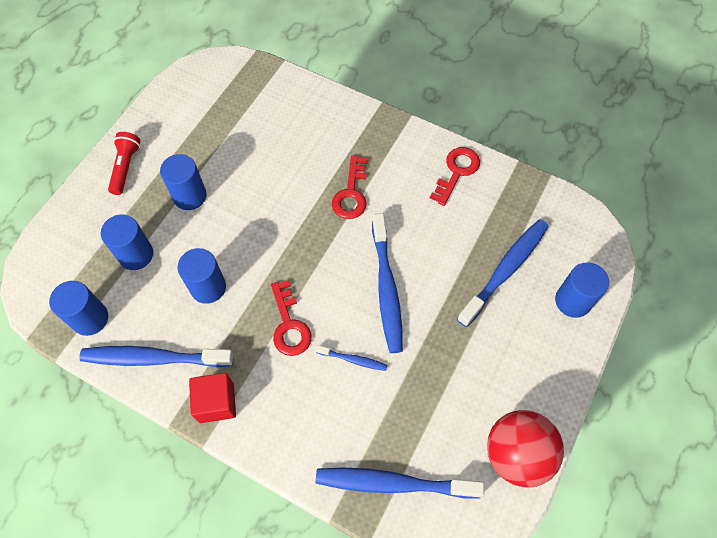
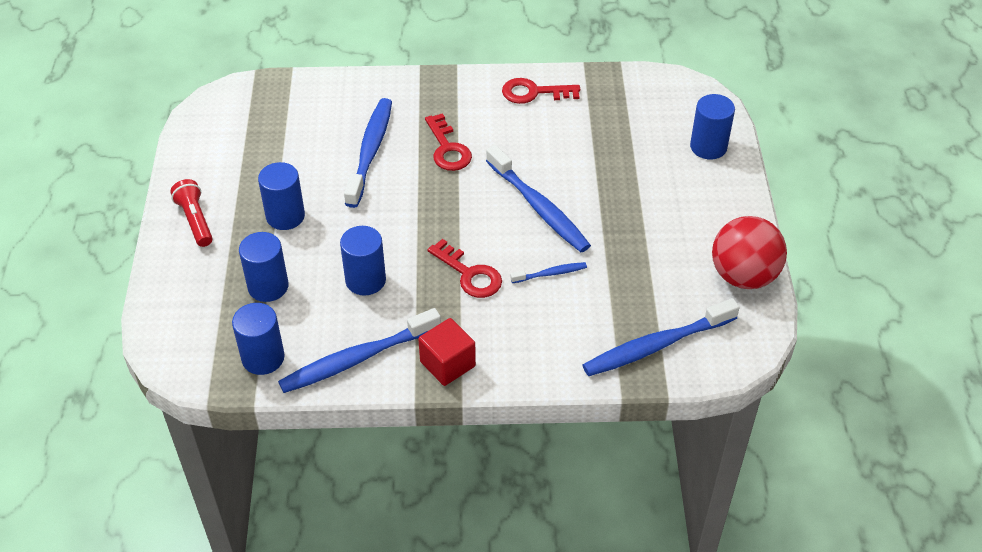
camera: 30 degrees left, 15 degrees down
red key [430,147,480,206] -> red key turned 90 degrees counterclockwise [502,78,580,104]
blue toothbrush [457,219,549,327] -> blue toothbrush moved to [344,98,392,208]

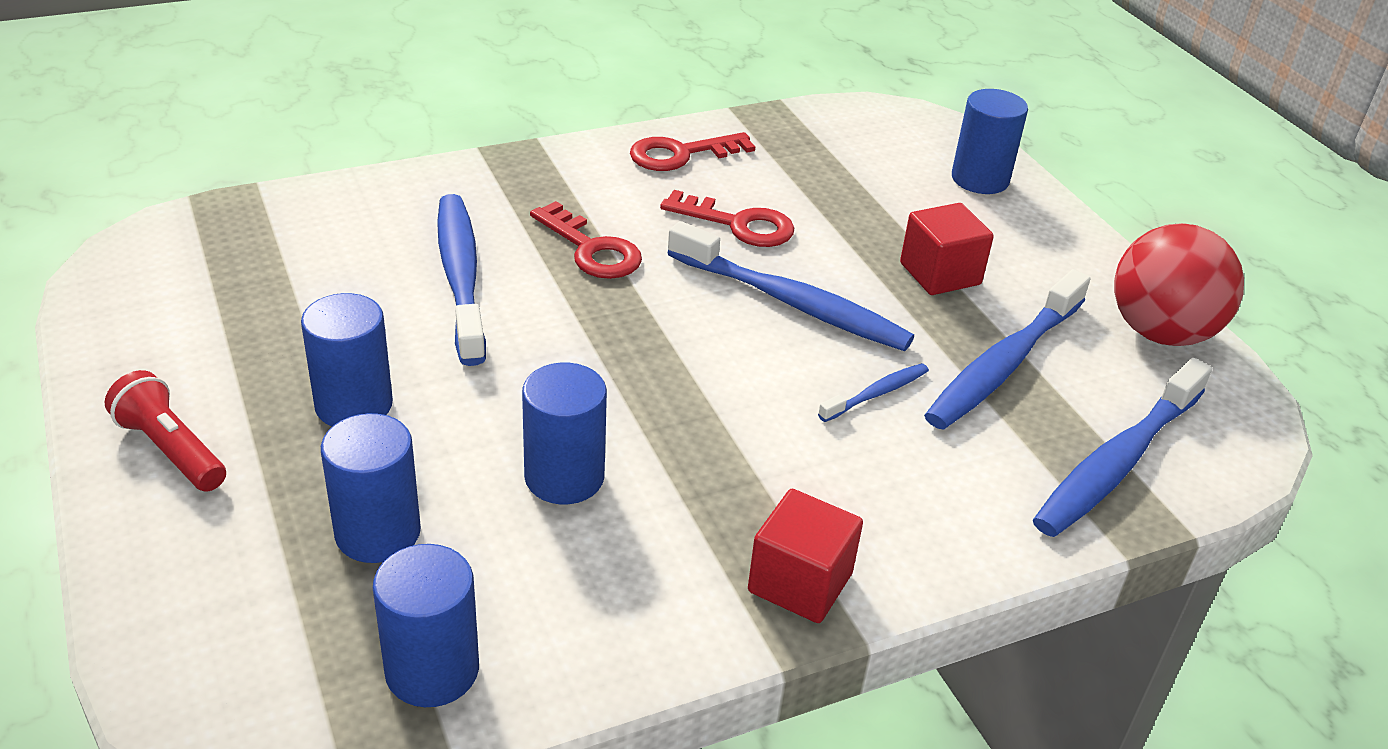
camera: 25 degrees left, 10 degrees down
blue toothbrush [278,308,441,393] -> blue toothbrush moved to [924,269,1090,430]
red key [428,239,502,298] -> red key moved to [660,190,794,247]
none -> red cube [900,203,994,295]

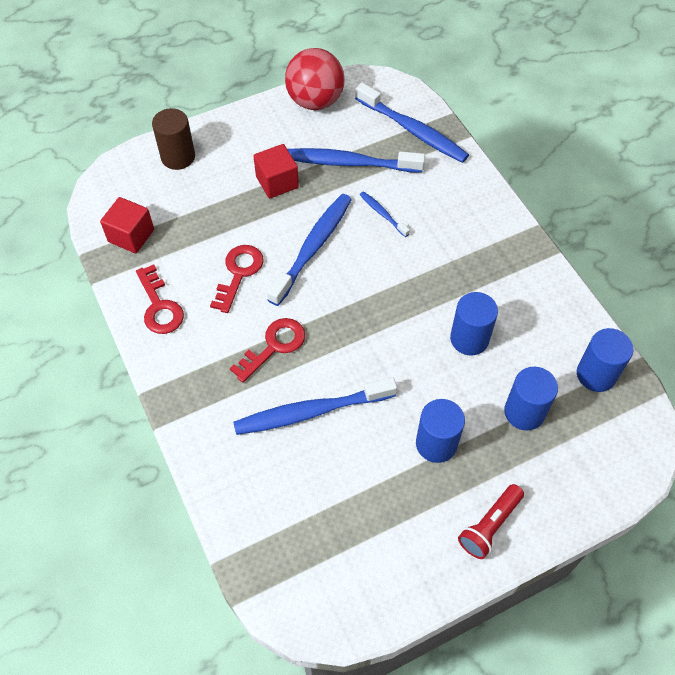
camera: 90 degrees left, 20 degrees up
red cube [748,489,863,623] -> red cube moved to [100,197,154,253]
blue toothbrush [924,269,1090,430] -> blue toothbrush turned 150 degrees clockwise [288,148,425,173]
blue cylinder [952,89,1028,194] -> brown cylinder [152,108,195,170]

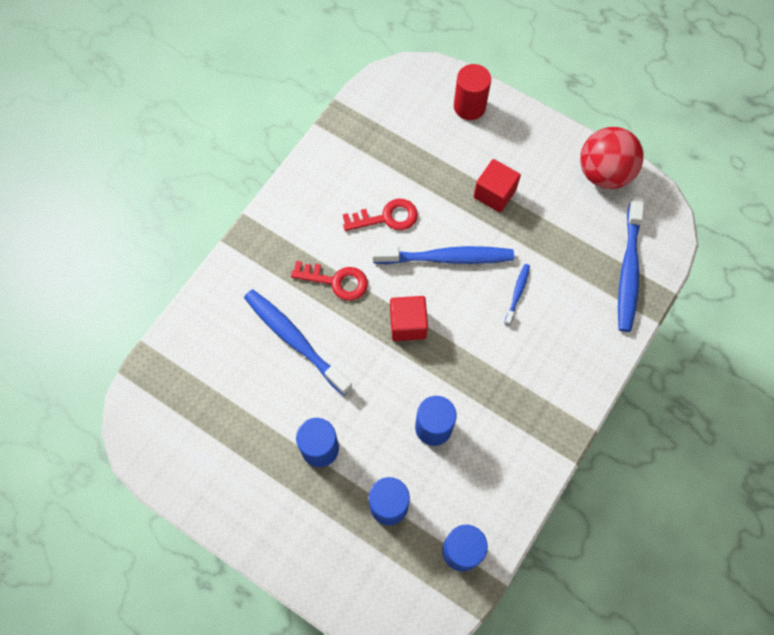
camera: 60 degrees right, 10 degrees up
red cube [100,197,154,253] -> red cube moved to [390,296,428,341]
red key [136,264,184,334] -> none
brown cylinder [152,108,195,170] -> red cylinder [454,64,491,120]
blue toothbrush [288,148,425,173] -> none
red flashlight [458,484,524,559] -> none

